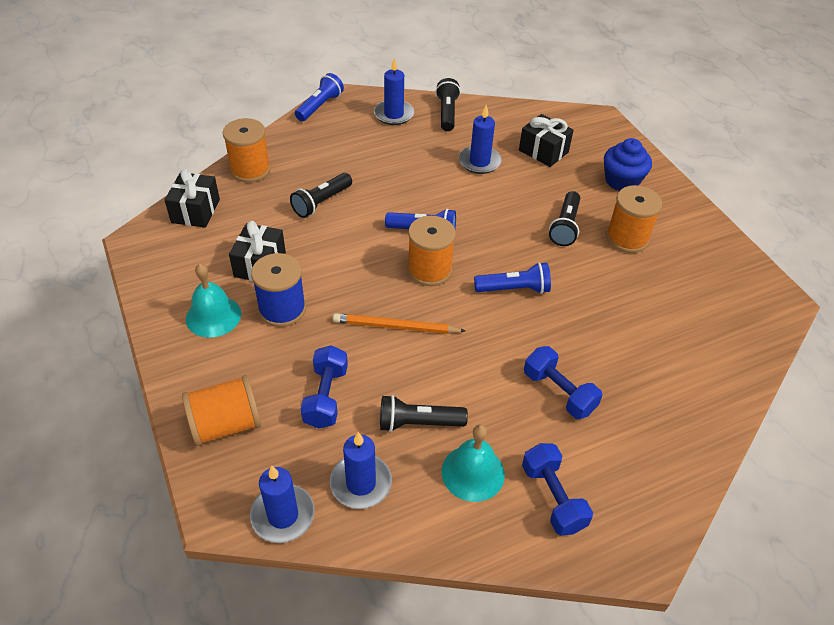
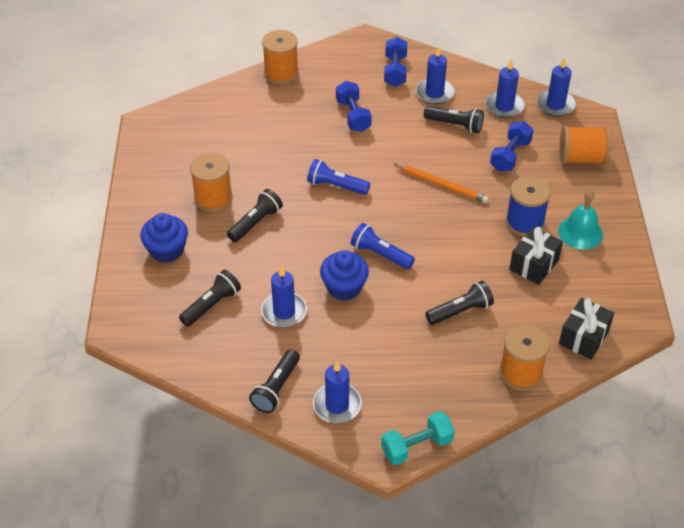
camera: 155 degrees left, 0 degrees up
blue flashlight [295,73,344,121] -> turquoise dumbbell [381,411,455,465]
orange spool [407,216,456,286] -> orange spool moved to [262,30,299,84]
turquoise bell [442,424,505,502] -> blue candle [416,46,454,105]
black gift [519,114,574,167] -> black flashlight [179,270,241,327]
none -> blue cupcake [320,250,369,301]

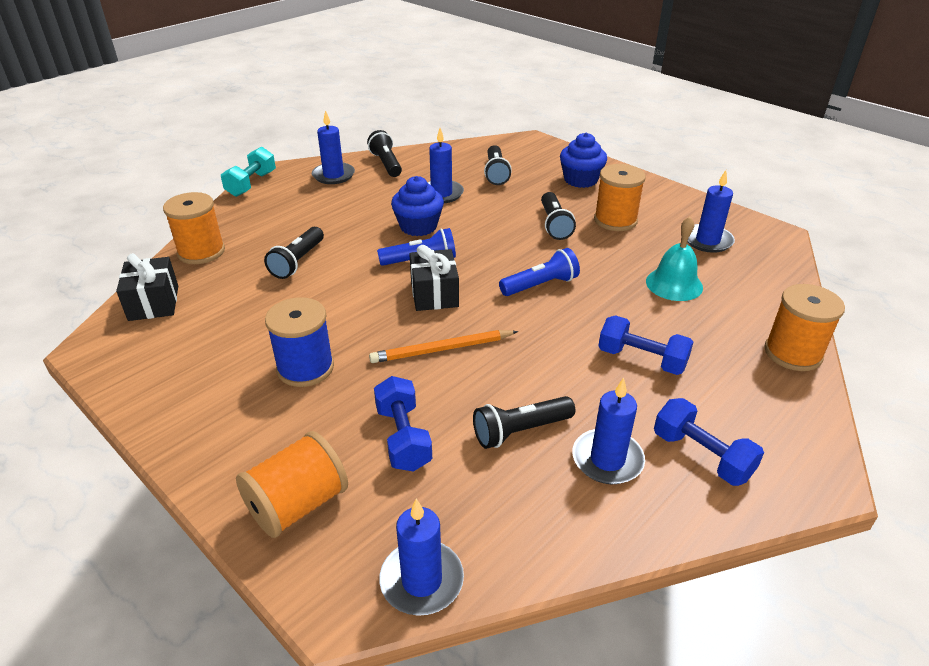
camera: 135 degrees right, 10 degrees down
blue candle [485,59,525,118] -> blue candle moved to [687,170,735,253]
black gift [509,227,563,285] -> black gift moved to [409,245,459,311]
turquoise bell [558,189,603,249] -> turquoise bell moved to [646,217,703,301]

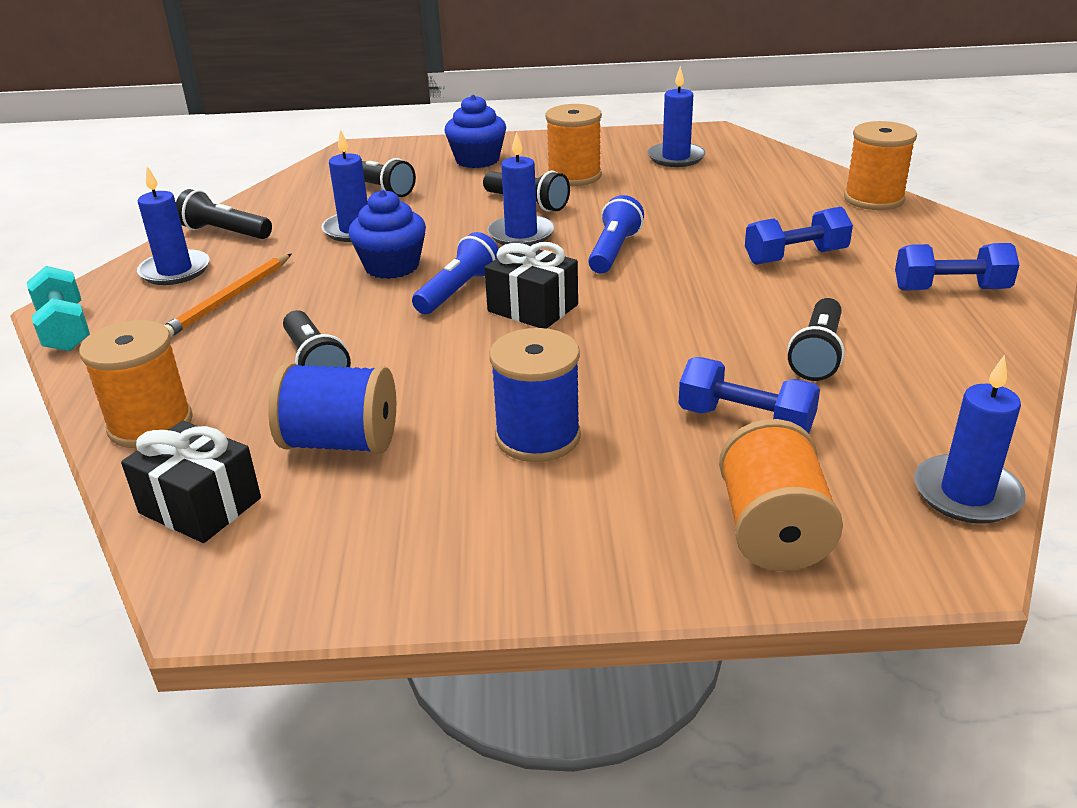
camera: 45 degrees left, 5 degrees down
orange pencil [369,330,518,363] -> orange pencil moved to [164,254,291,337]
blue candle [572,378,645,484] -> blue candle moved to [487,132,554,246]
turquoise bell [646,217,703,301] -> none
none -> blue spool [268,363,396,454]

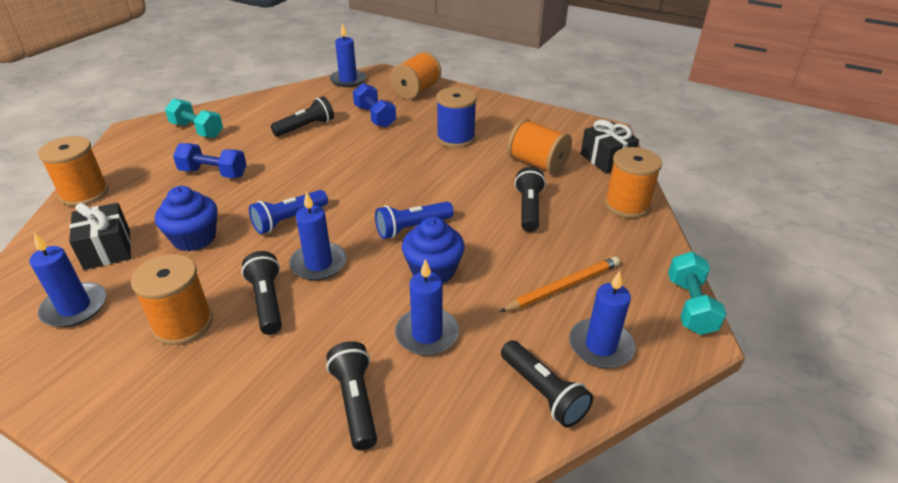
camera: 150 degrees left, 5 degrees up
blue spool [268,363,396,454] -> orange spool [507,119,572,175]
blue cupcake [445,95,506,168] -> blue cupcake moved to [155,186,217,251]
black gift [484,242,578,329] -> black gift moved to [69,203,131,270]
blue dumbbell [895,243,1019,291] -> turquoise dumbbell [165,99,223,138]

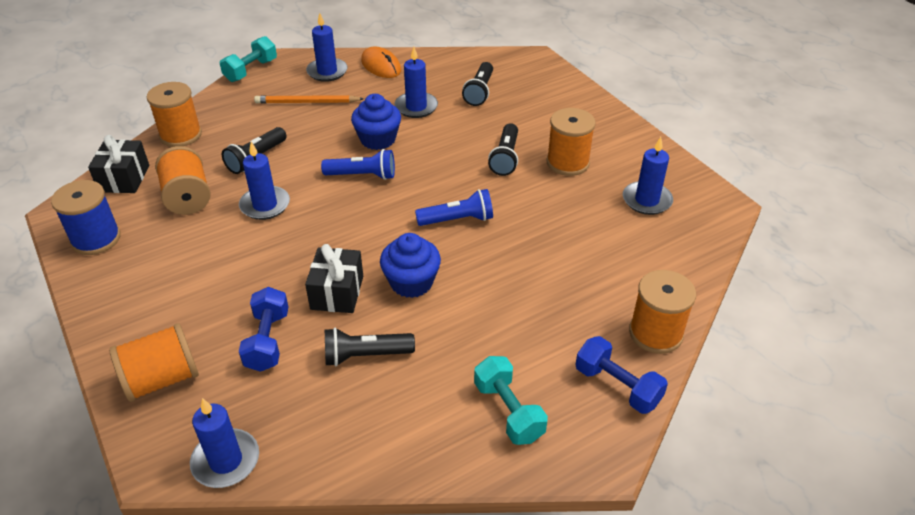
camera: 150 degrees left, 5 degrees up
black gift [69,203,131,270] -> black gift moved to [305,244,363,313]
blue cupcake [155,186,217,251] -> blue cupcake moved to [380,233,441,298]
blue dumbbell [173,143,247,178] -> blue dumbbell moved to [575,336,668,414]
blue candle [289,191,347,281] -> blue candle moved to [239,142,290,220]
blue spool [436,87,477,148] -> blue spool moved to [51,180,121,255]
black flashlight [501,340,593,427] -> orange mouse [361,46,401,78]

